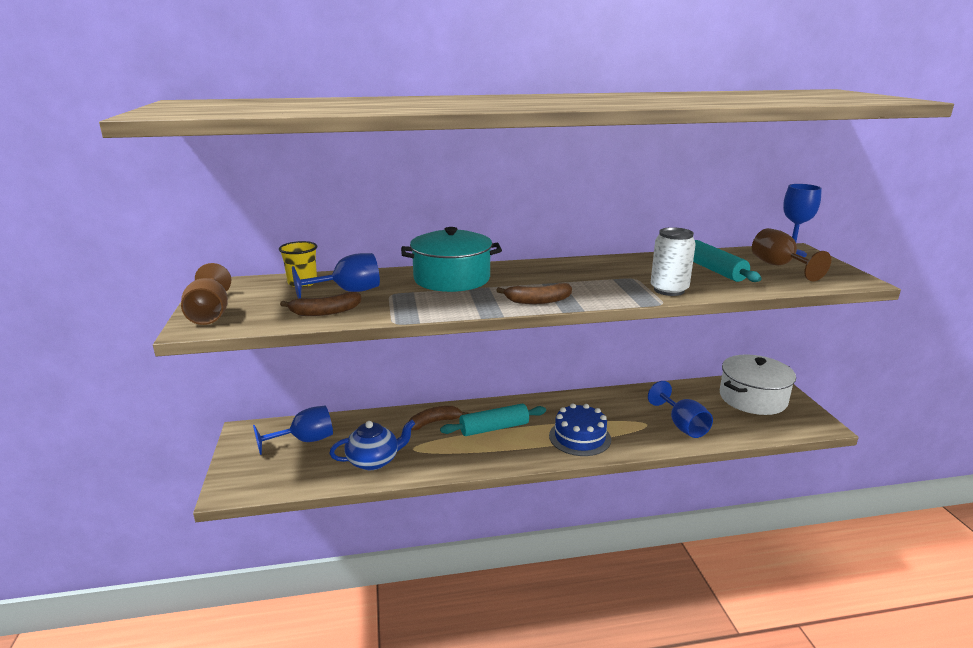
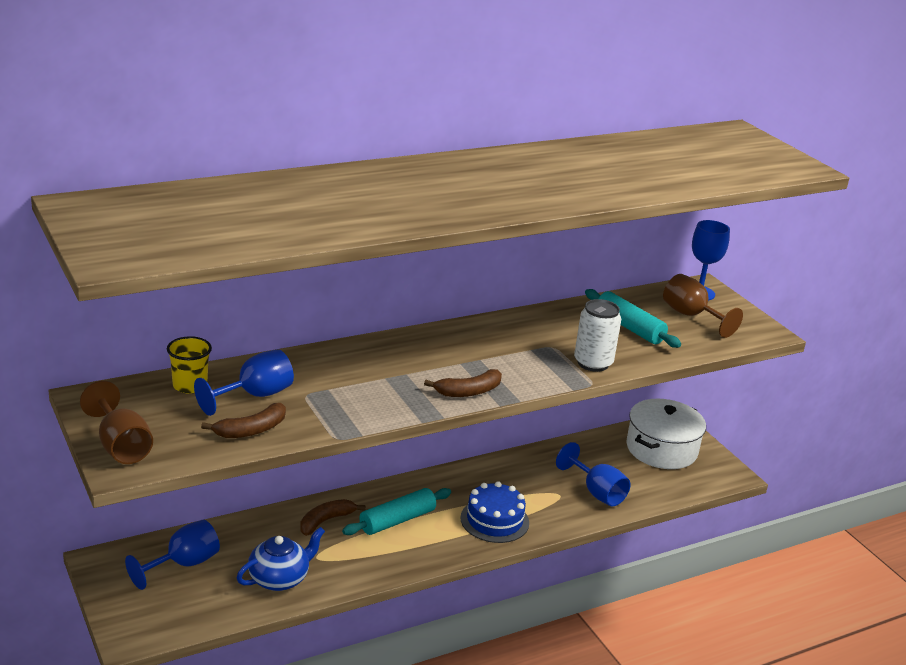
camera: 20 degrees left, 5 degrees up
turquoise pot [401,227,502,292] -> none

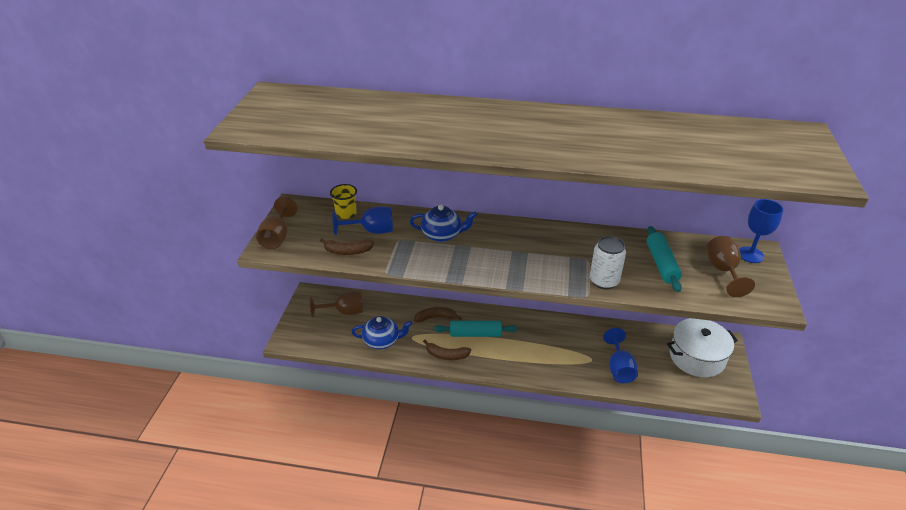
camera: 40 degrees right, 10 degrees up
blue goblet [125,519,220,590] -> brown goblet [310,291,363,318]
brown banana [424,369,502,397] -> brown banana moved to [423,340,471,360]
blue cake [460,481,529,543] -> none
none -> blue teapot [410,205,477,242]

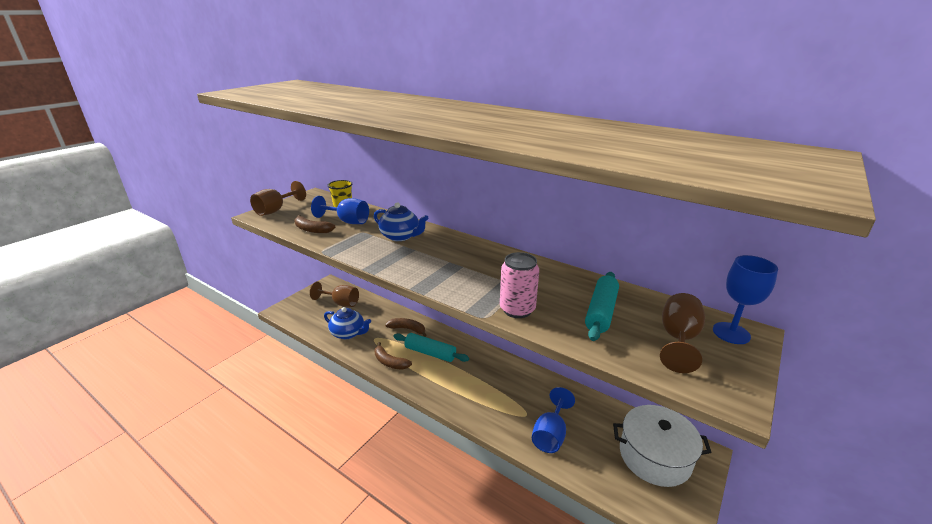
camera: 25 degrees right, 10 degrees down
white can [590,236,626,289] -> pink can [500,252,539,318]

